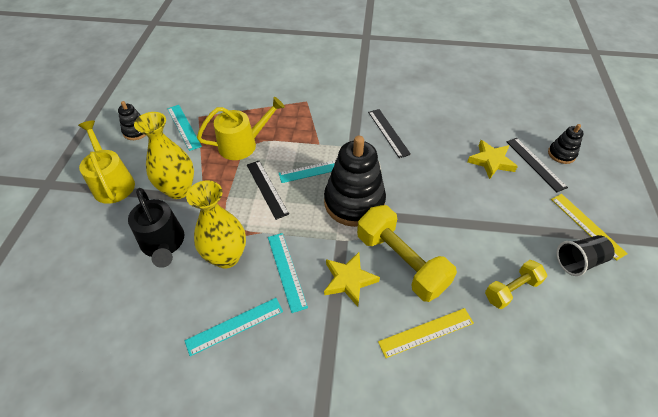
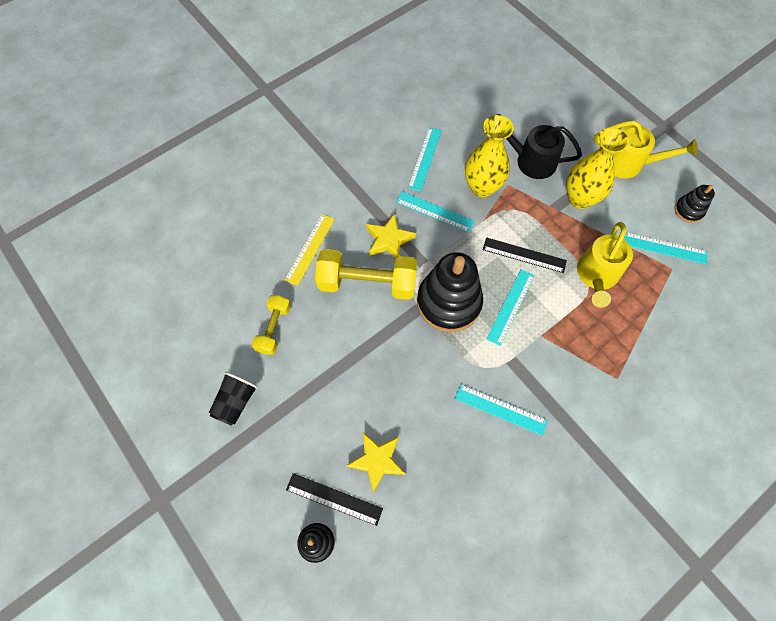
camera: 135 degrees right, 15 degrees up
black ruler [368,109,411,158] -> turquoise ruler [455,384,548,435]
yellow ruler [551,194,628,261] -> none

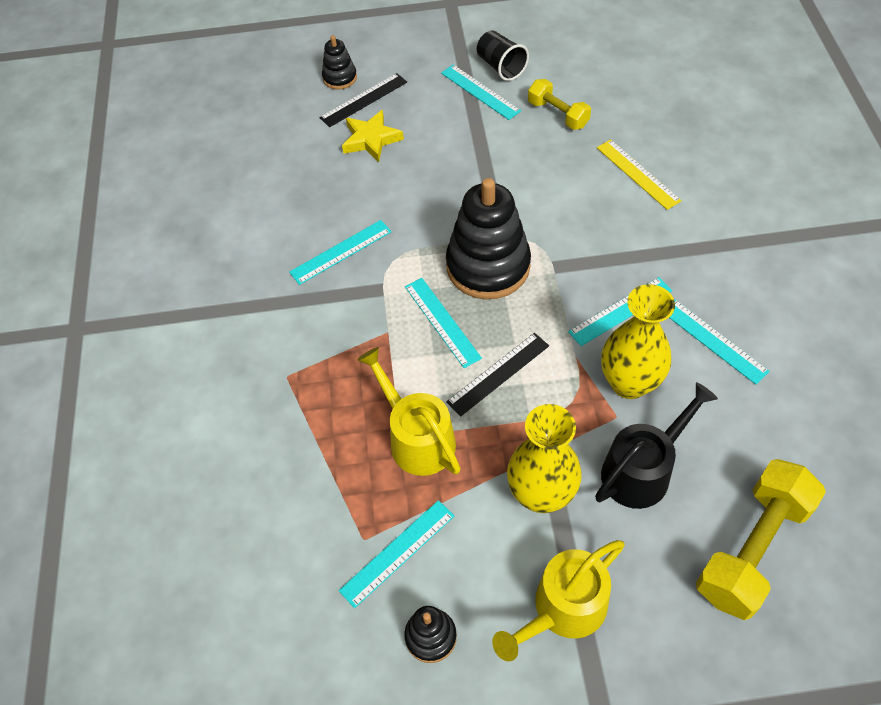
camera: 125 degrees right, 10 degrees down
yellow dumbbell [315,249,417,300] -> yellow dumbbell moved to [696,459,826,620]
yellow star [366,213,416,258] -> none
none -> turquoise ruler [441,65,521,120]

